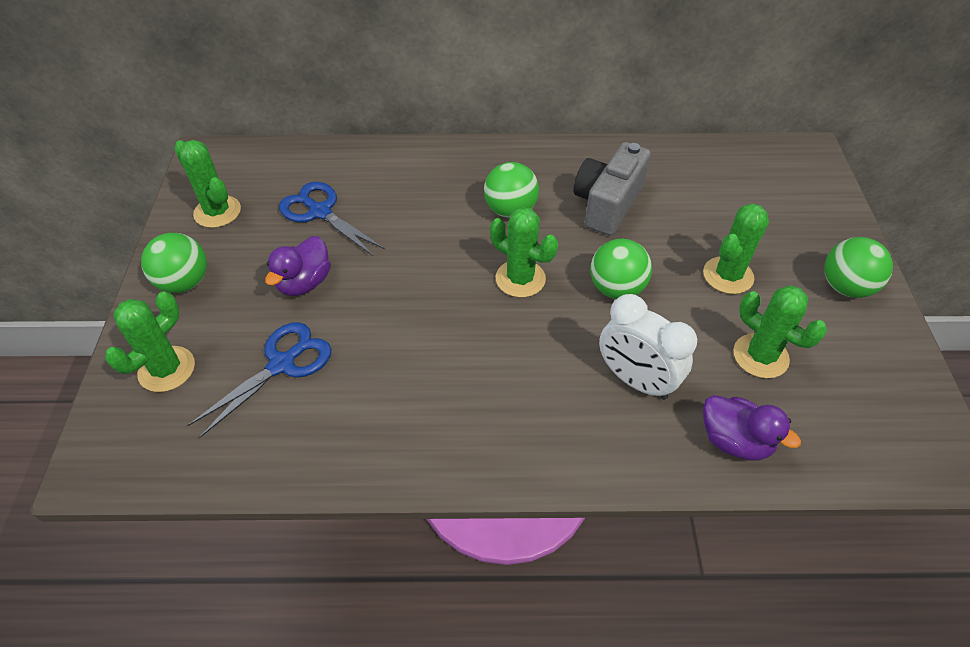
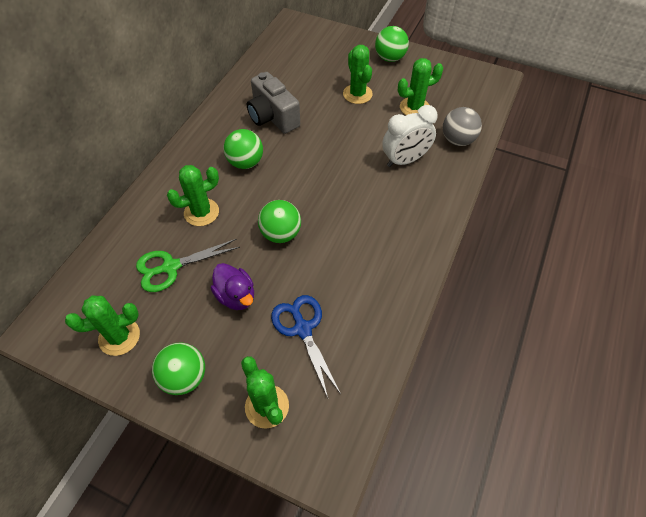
camera: 65 degrees left, 5 degrees up
blue scissors [279,182,385,257] -> green scissors [136,239,240,292]
green cactus [490,207,558,298] -> green cactus moved to [167,165,219,226]
green ball [590,239,652,299] -> green ball moved to [258,200,301,243]
purple duck [703,395,801,460] -> grey ball [443,107,482,146]

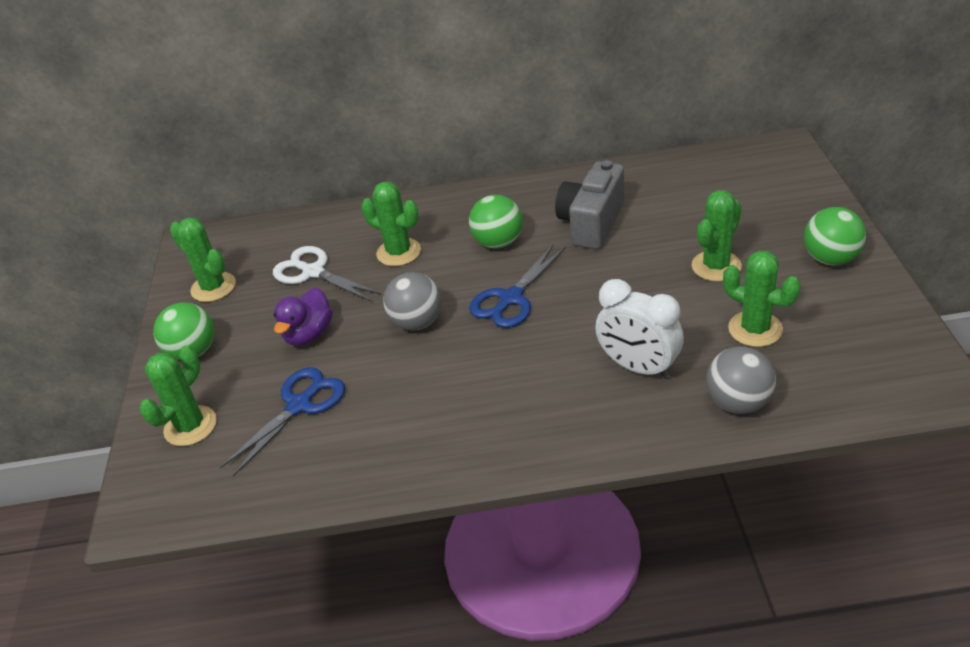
camera: 65 degrees right, 15 degrees down
green scissors [136,239,240,292] -> white scissors [273,246,382,302]
green ball [258,200,301,243] -> grey ball [383,272,442,331]
none -> blue scissors [469,245,566,328]

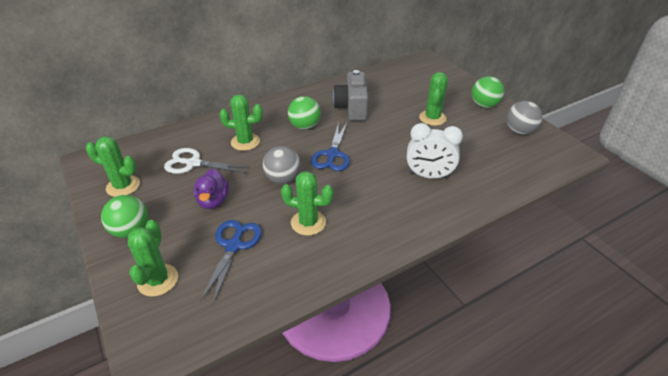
camera: 30 degrees left, 0 degrees up
grey ball [706,346,776,414] -> grey ball moved to [506,101,542,135]
green cactus [723,250,801,347] -> green cactus moved to [281,171,333,236]

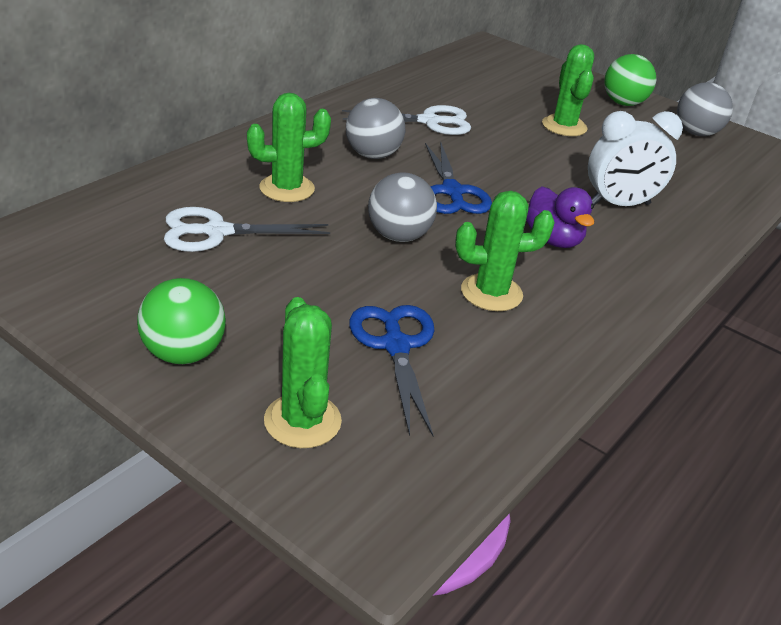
camera: 25 degrees left, 5 degrees down
green cactus [86,136,140,197] -> none
purple duck [193,169,229,209] -> purple duck moved to [526,186,594,248]
green ball [288,96,321,130] -> grey ball [346,98,405,159]
grey camera [333,70,368,121] -> white scissors [342,105,471,135]

